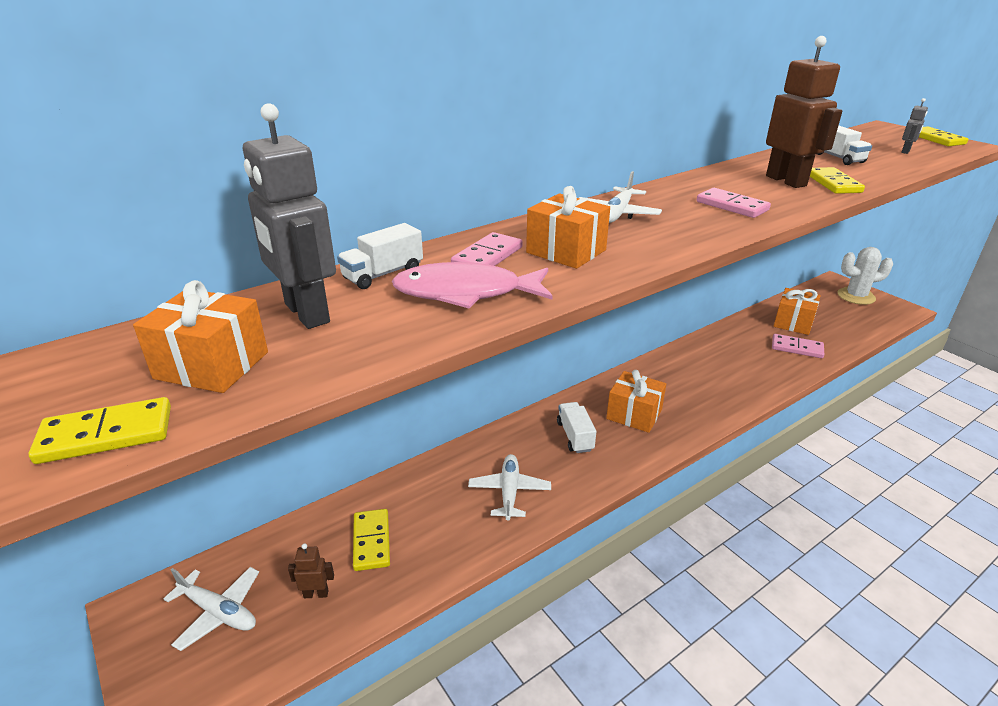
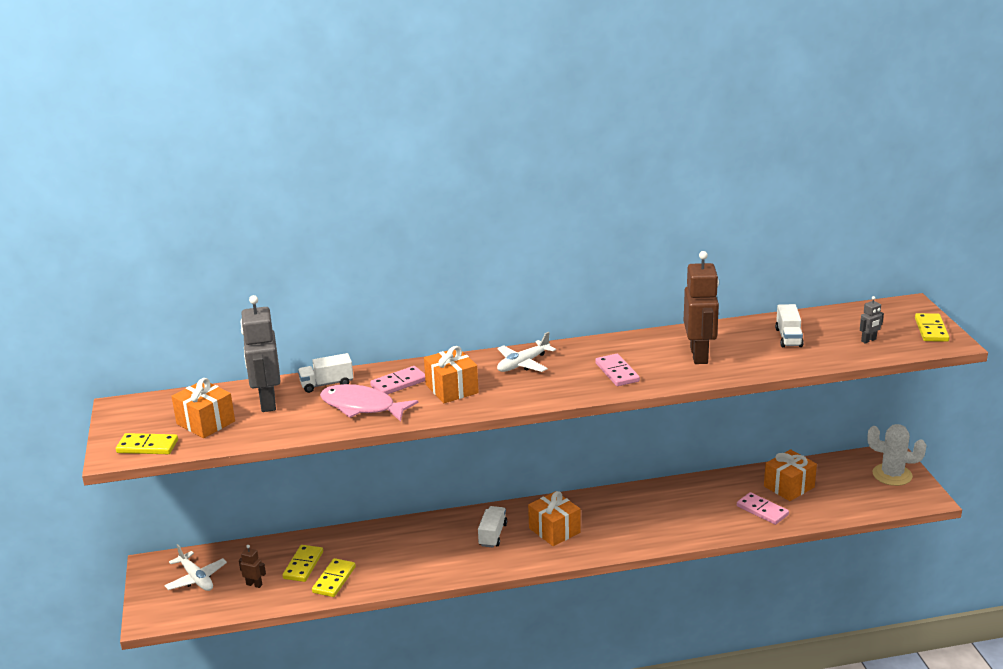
camera: 25 degrees right, 5 degrees down
white plane [468,454,551,520] -> none
yellow domino [810,167,865,194] -> yellow domino moved to [312,558,356,597]

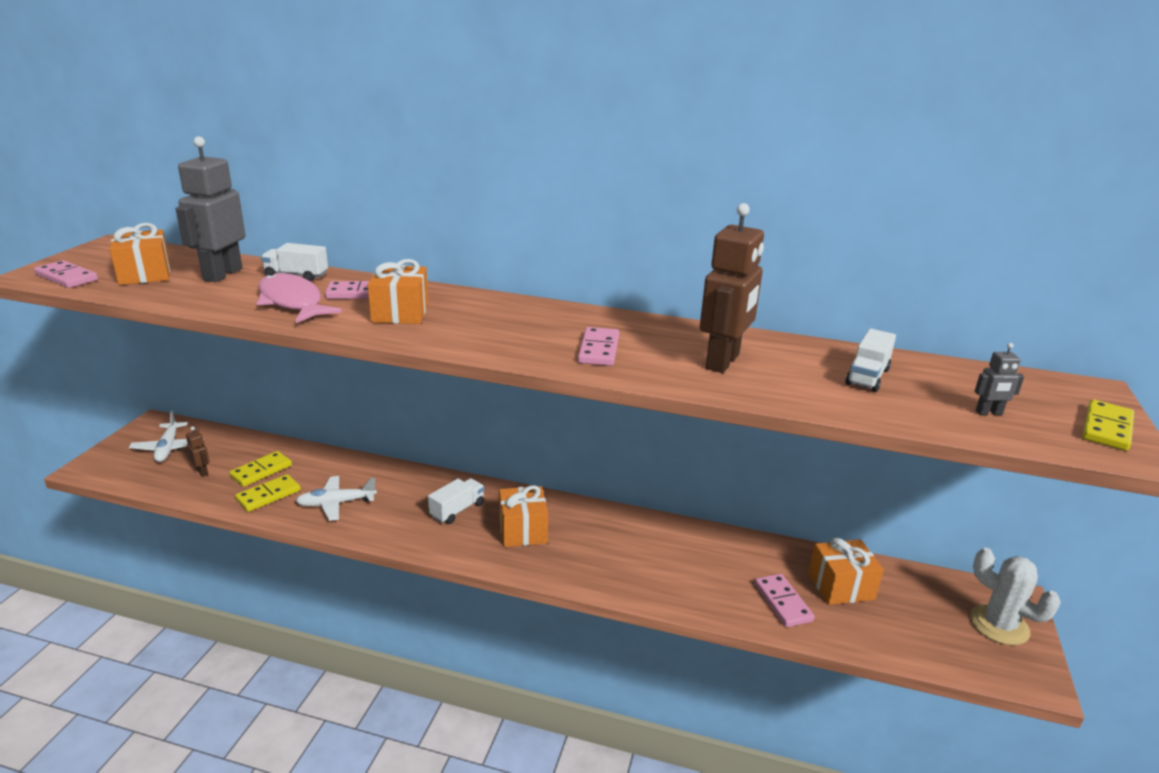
camera: 25 degrees right, 0 degrees up
yellow domino [116,433,178,454] -> pink domino [34,260,98,288]
white plane [497,332,556,372] -> white plane moved to [296,476,377,521]

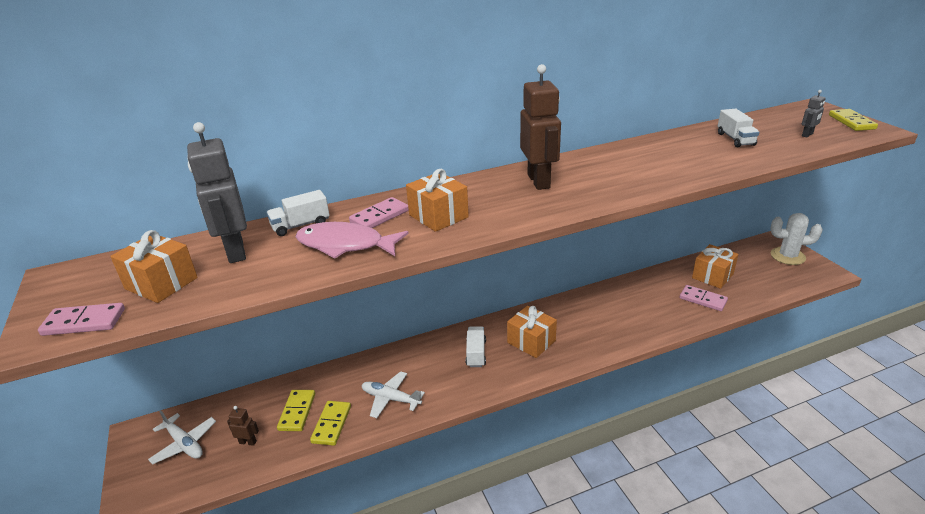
camera: 35 degrees left, 5 degrees up
white plane [296,476,377,521] -> white plane turned 75 degrees clockwise [362,371,425,418]
pink domino [578,327,619,366] -> none
brown robot [700,203,764,373] -> brown robot moved to [520,64,561,190]

